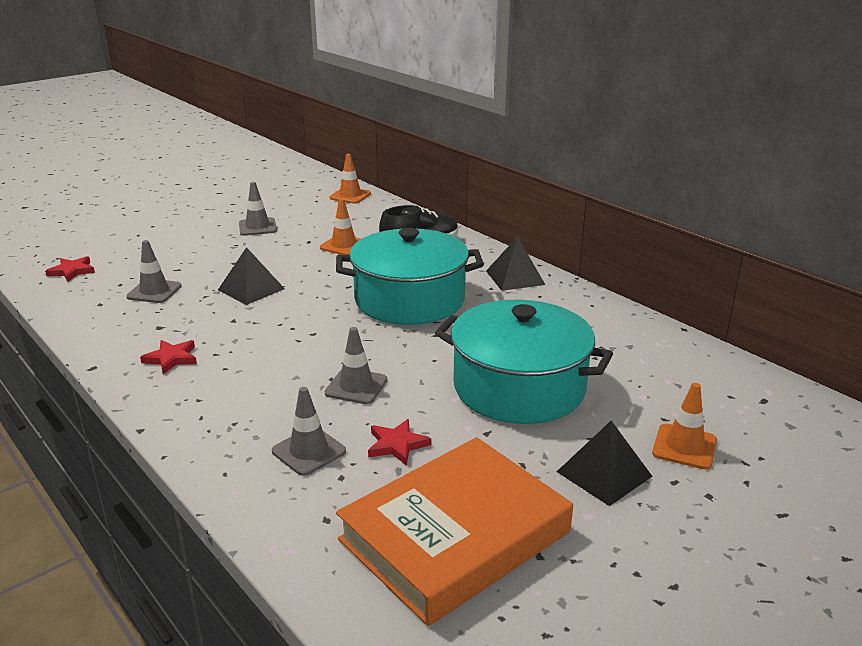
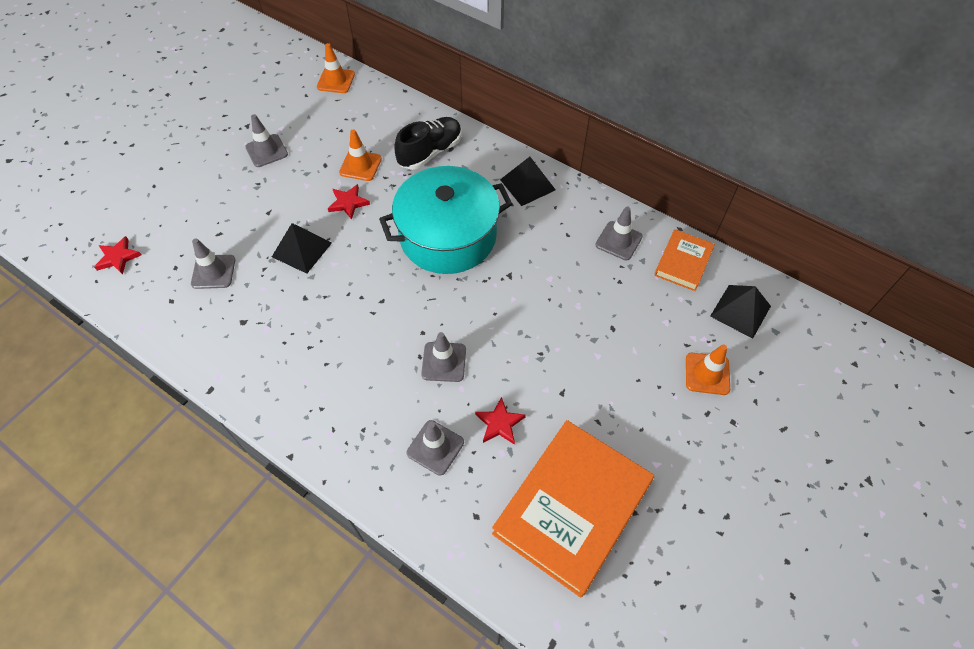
camera: 15 degrees left, 30 degrees up
red star [140,340,197,374] -> red star moved to [328,184,370,220]
turquoise pot [435,300,613,424] -> none
black pyramid [557,421,652,506] -> black pyramid moved to [710,285,771,339]
none -> grey traffic cone [595,207,643,260]
none -> orange book [654,229,715,291]

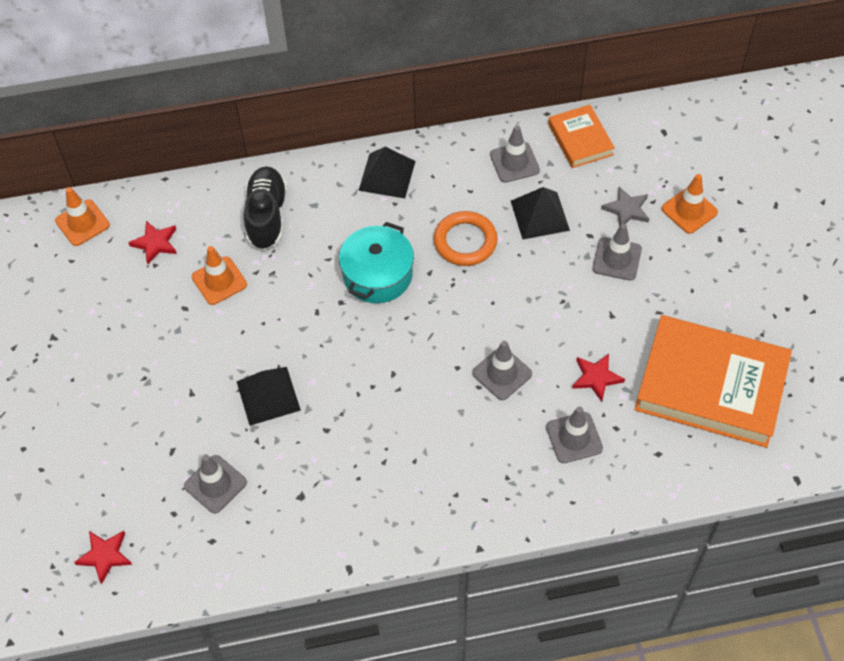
camera: 45 degrees left, 0 degrees up
grey traffic cone [245,114,288,167] -> grey traffic cone moved to [592,224,642,281]
red star [328,184,370,220] -> red star moved to [128,221,177,264]
turquoise pot [379,166,512,274] -> turquoise pot [339,222,414,303], size x0.62
orange book [492,420,654,597] -> orange book turned 60 degrees counterclockwise [634,315,792,448]
black pyramid [710,285,771,339] -> black pyramid moved to [511,187,570,239]
none -> orange ring [433,211,498,266]
none -> grey star [601,186,649,227]

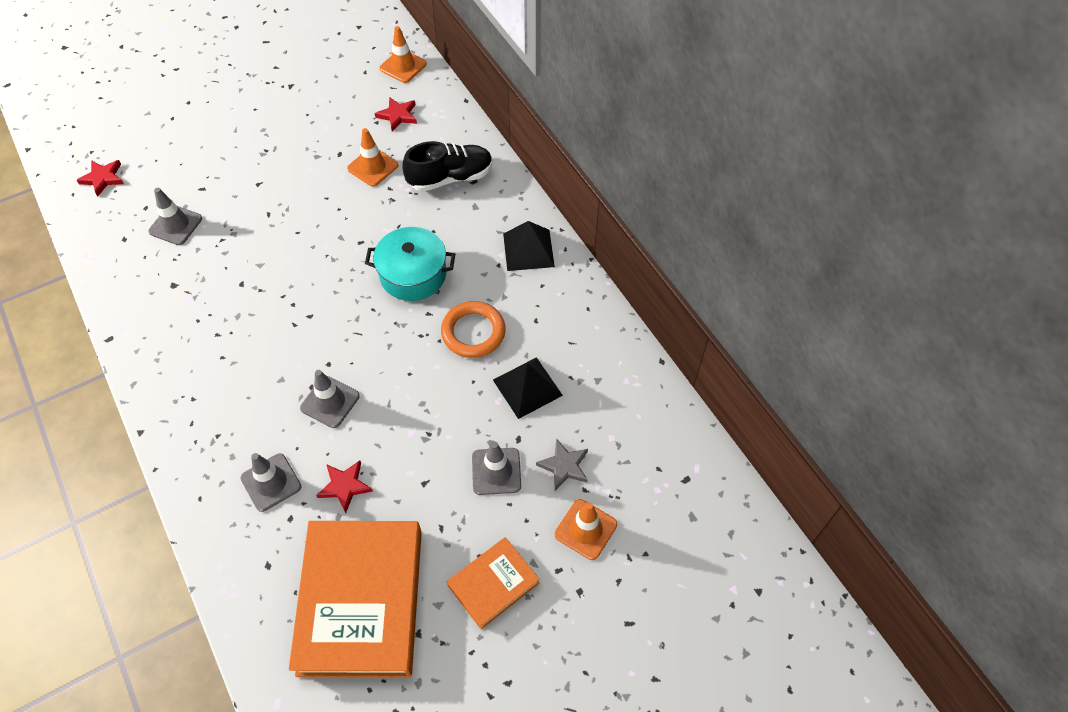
camera: 70 degrees right, 0 degrees up
black pyramid [237,367,301,426] -> none
grey traffic cone [490,125,540,183] -> none
orange book [548,105,615,168] -> orange book moved to [447,537,540,630]

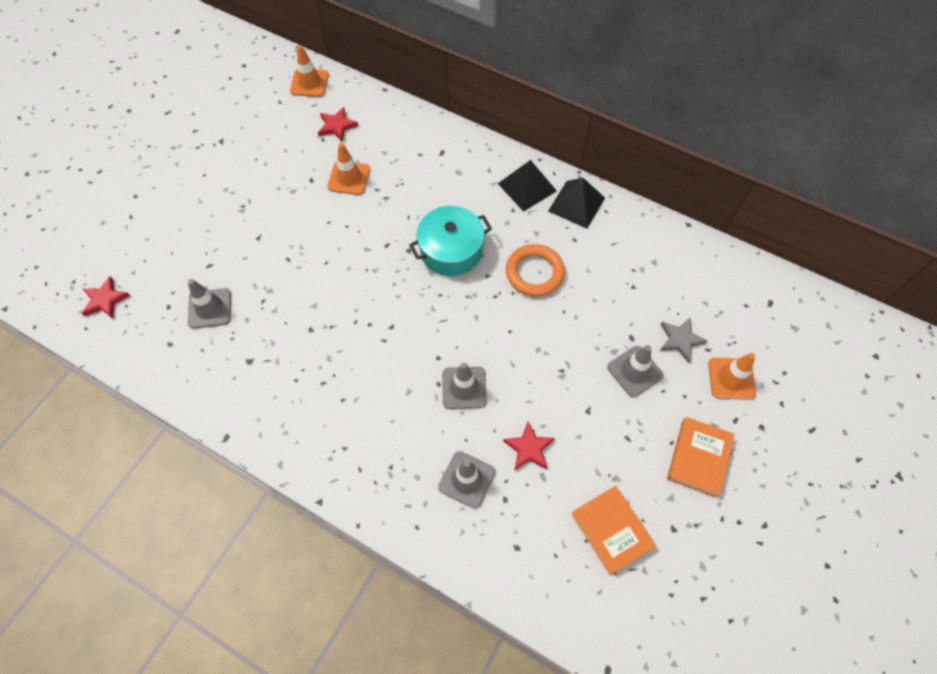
camera: 30 degrees left, 5 degrees up
orange book [289,521,422,677] -> orange book [571,486,656,575], size x0.51
black shoe [402,141,493,192] -> none
black pyramid [493,357,563,419] -> black pyramid moved to [548,178,605,229]

